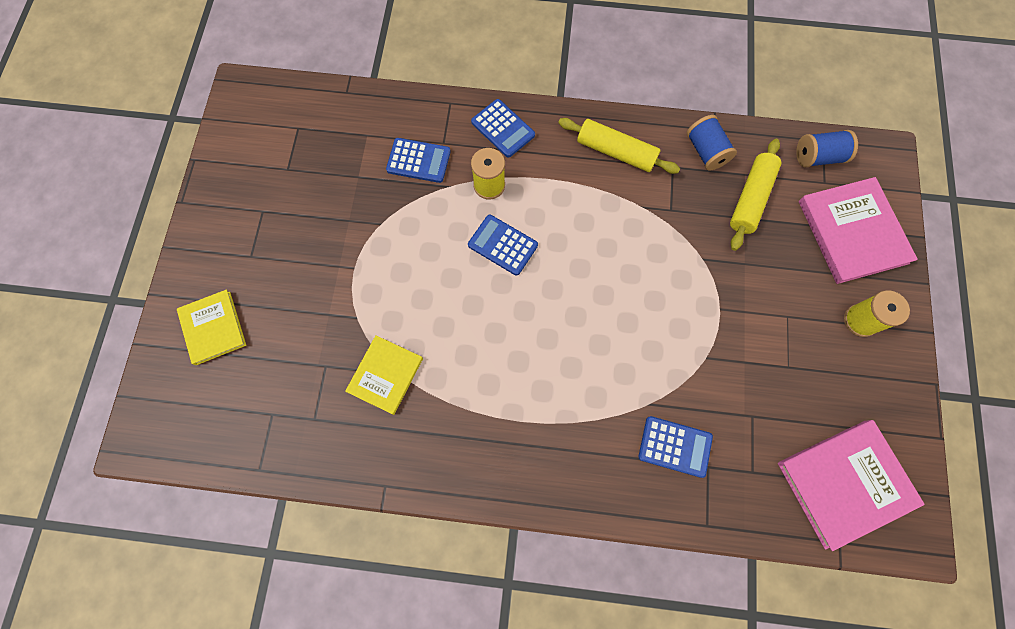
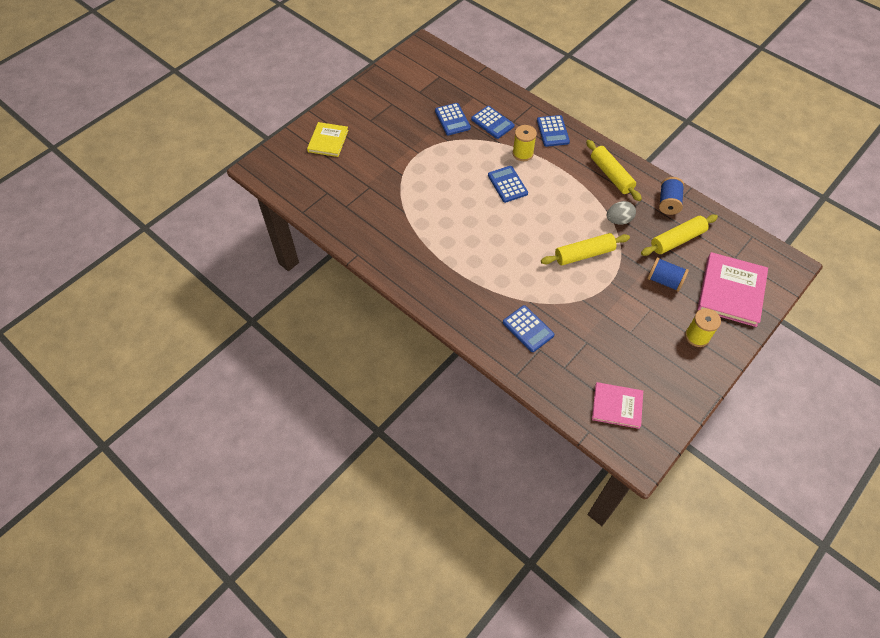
camera: 35 degrees right, 15 degrees down
yellow book [345,335,423,415] -> none
pink book [778,420,925,551] -> pink book [592,382,643,429], size x0.63
blue spool [796,130,858,167] -> blue spool moved to [647,257,689,292]
none -> blue calculator [435,103,471,135]
none -> yellow rolling pin [541,233,630,265]
none -> grey egg [607,201,636,225]

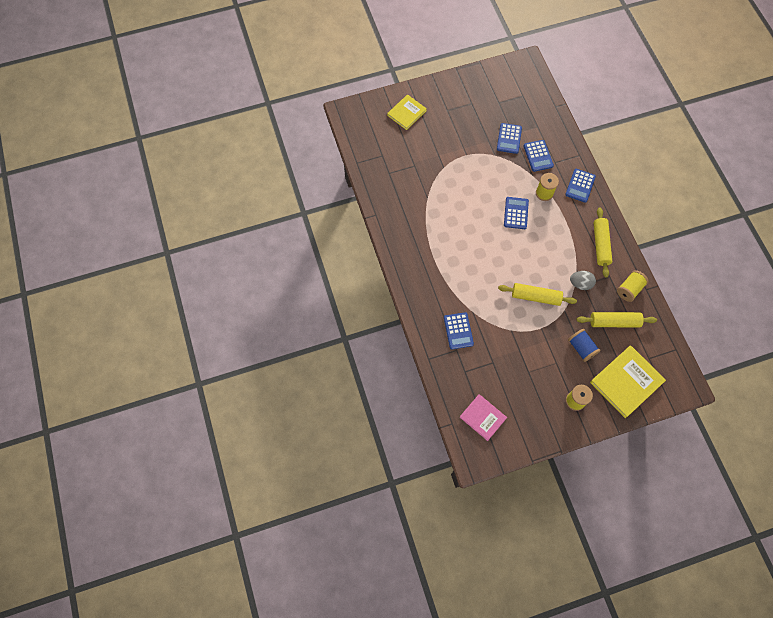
camera: 30 degrees right, 10 degrees up
blue spool [659,177,684,215] -> yellow spool [617,270,649,302]
pink book [697,252,768,327] -> yellow book [590,346,666,418]

